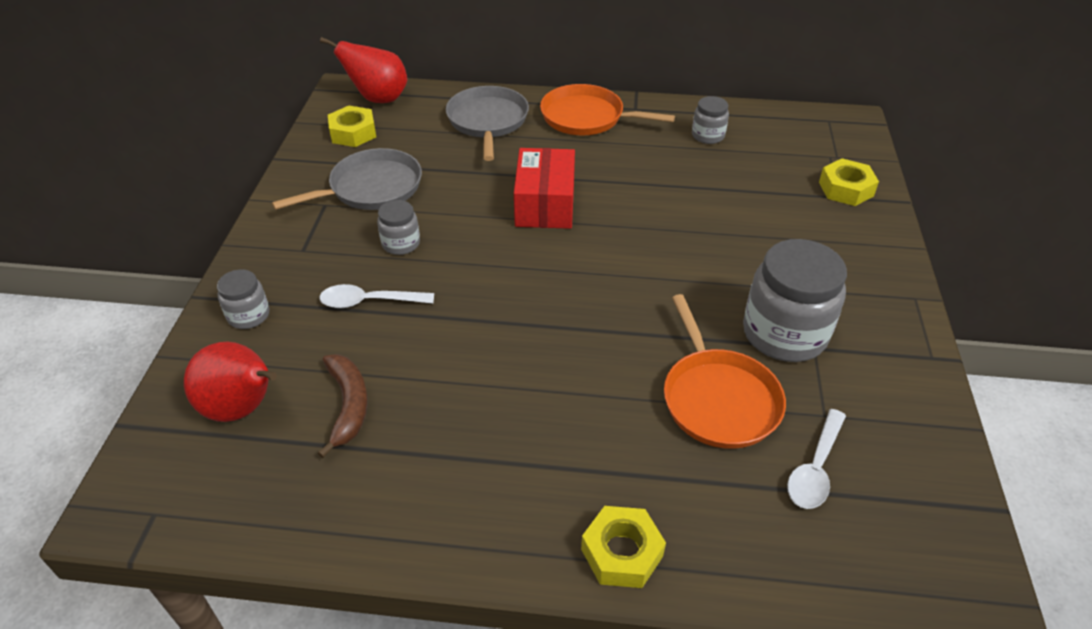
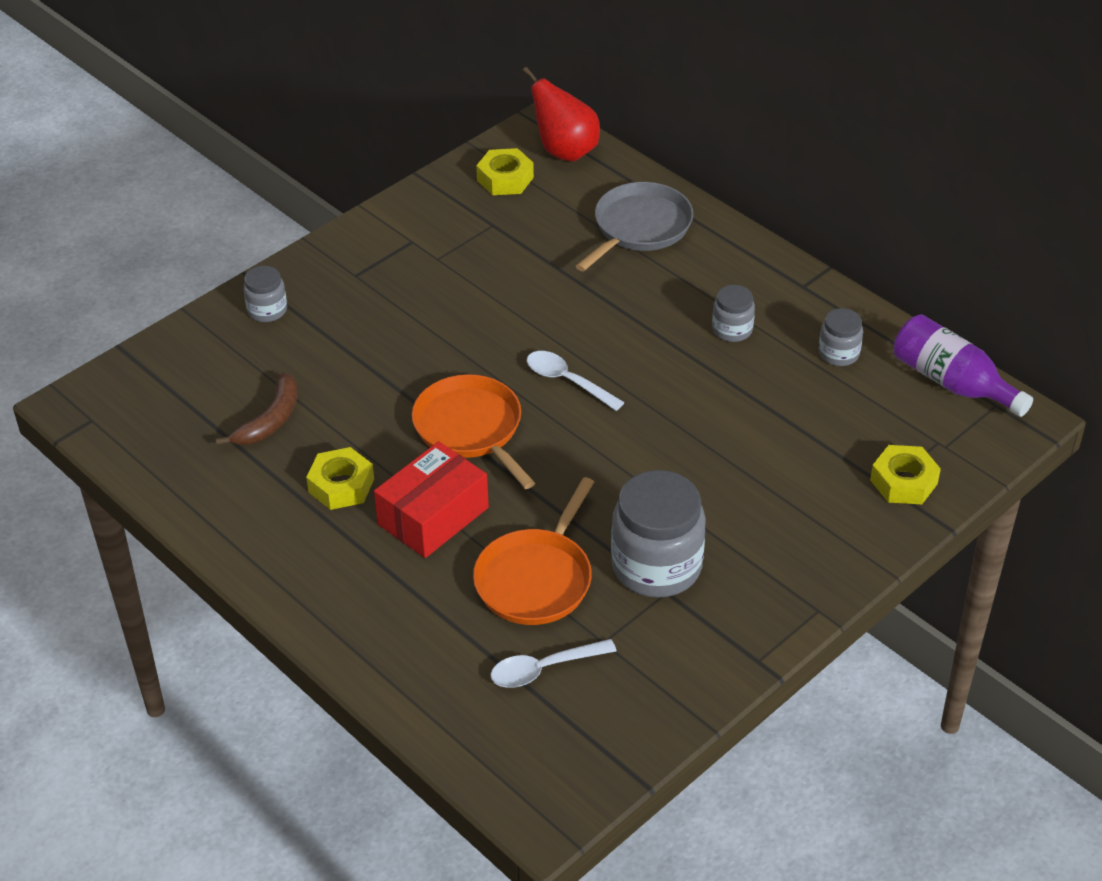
camera: 40 degrees right, 0 degrees up
red pear [184,342,277,422] -> none
grey pan [272,148,422,210] -> none
white spoon [319,284,434,308] -> white spoon moved to [527,351,624,411]
grey jar [377,200,420,255] -> grey jar moved to [712,285,755,342]
red box [514,148,575,229] -> red box moved to [374,441,489,558]
orange pan [540,84,675,135] -> orange pan moved to [412,374,535,489]
yellow nut [581,506,666,588] -> yellow nut moved to [306,447,374,510]
none -> purple bottle [893,314,1033,417]

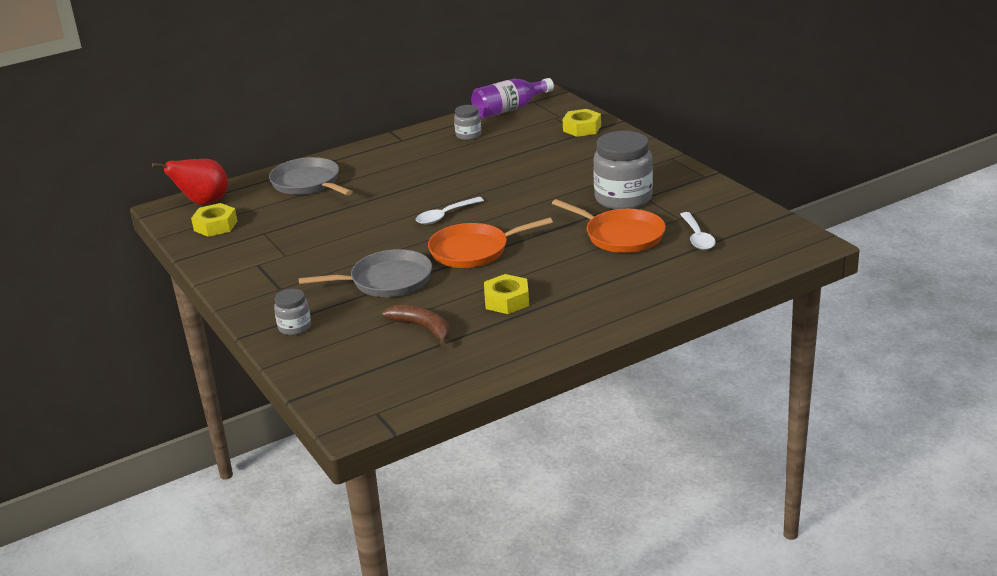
camera: 75 degrees left, 15 degrees down
red box [374,441,489,558] -> none
grey jar [712,285,755,342] -> none
none -> grey pan [299,249,432,297]

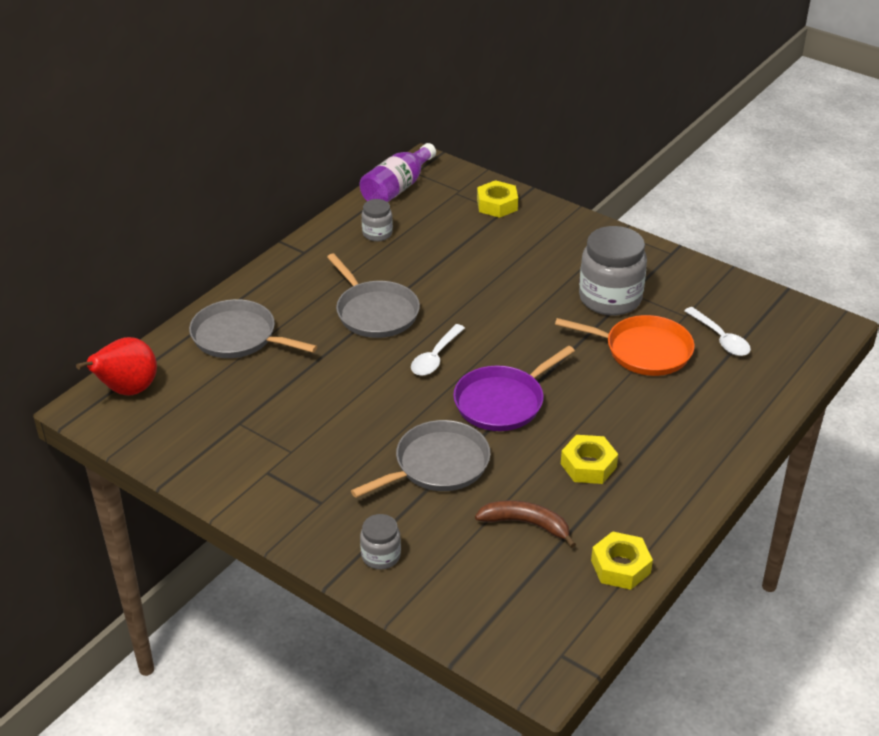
camera: 25 degrees left, 10 degrees up
yellow nut [191,203,237,237] -> yellow nut moved to [591,531,653,590]
orange pan [428,218,553,268] -> purple pan [453,346,575,431]
none -> grey pan [327,253,420,338]

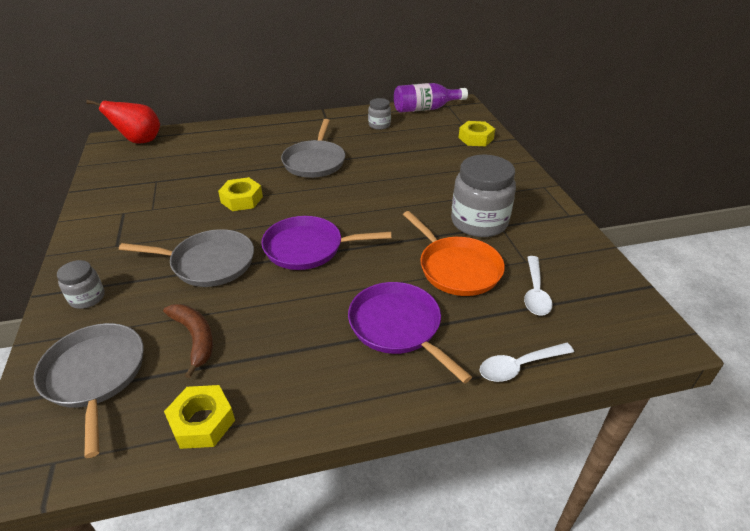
camera: 40 degrees right, 0 degrees up
grey pan [189,299,317,358] -> grey pan moved to [33,323,144,458]
white spoon [411,324,465,376] -> white spoon moved to [480,343,574,382]
yellow nut [561,435,618,484] -> yellow nut moved to [218,177,263,211]
none -> purple pan [348,282,472,383]

